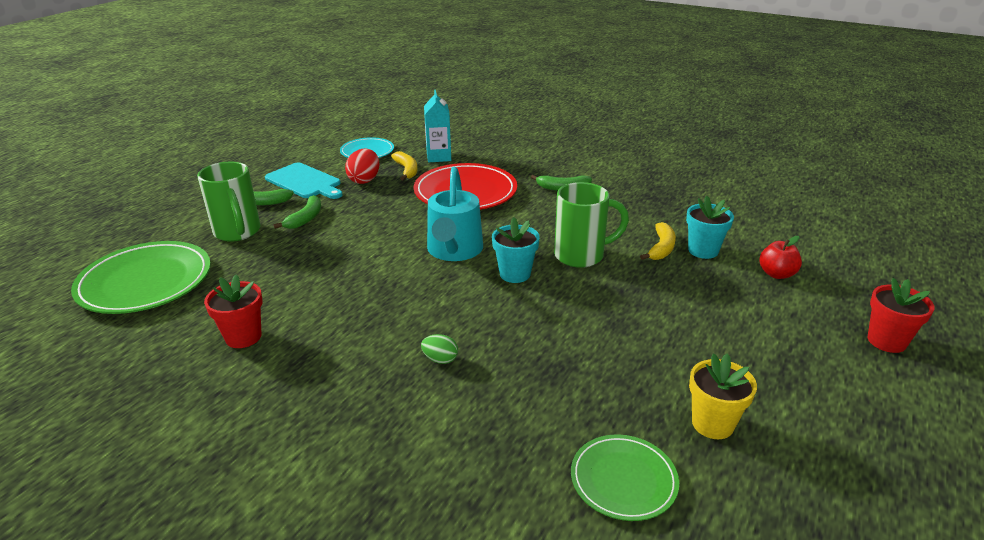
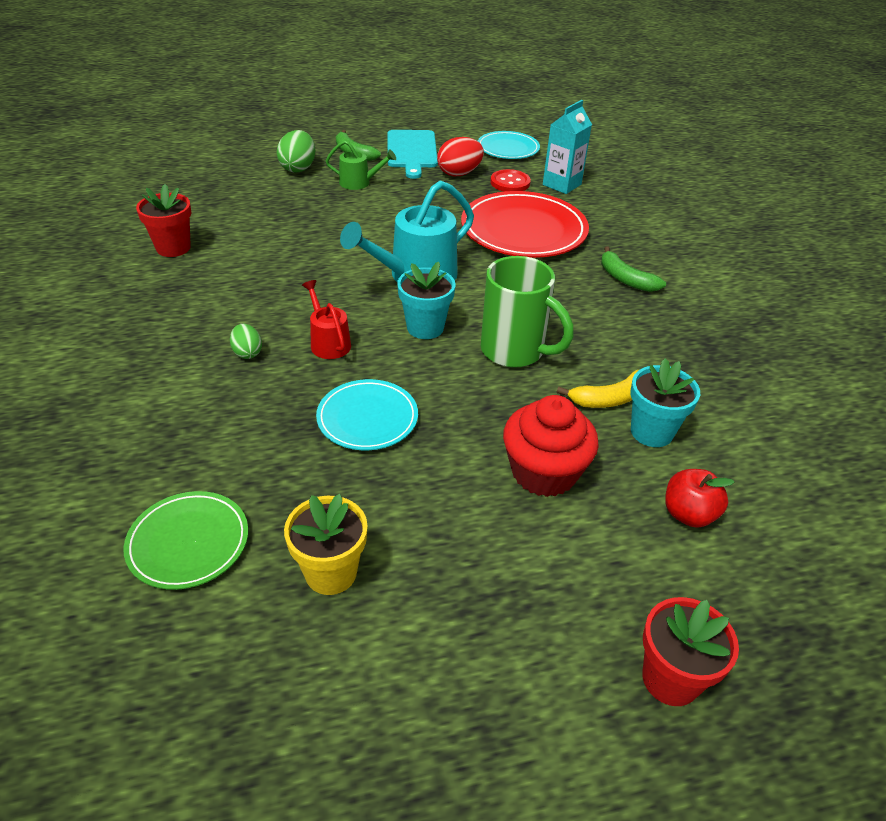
camera: 45 degrees right, 10 degrees up
green plate [71,241,211,314] -> none
green mug [197,162,261,242] -> green egg [277,130,315,172]
green banana [274,195,321,229] -> green watering can [326,140,396,190]
yellow banana [391,151,417,180] -> red button [491,169,531,192]
none -> red watering can [302,280,351,359]
none -> turquoise plate [316,379,418,450]
none -> red cupcake [503,395,599,497]

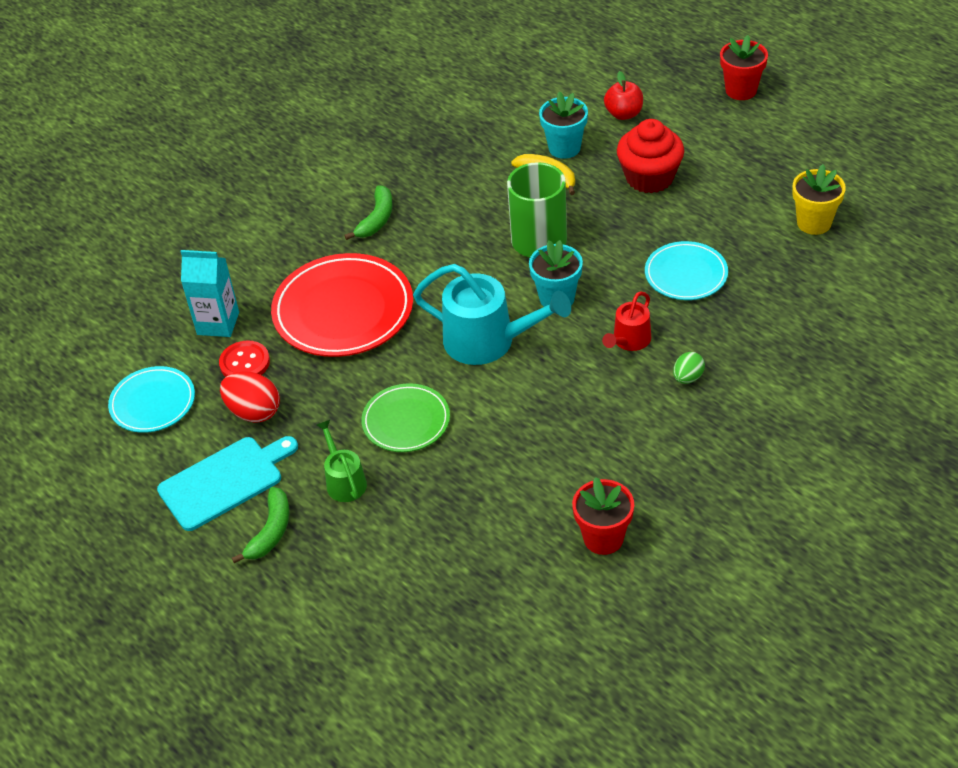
camera: 115 degrees left, 5 degrees up
green plate [123,491,248,590] -> green plate moved to [361,384,450,452]
green egg [277,130,315,172] -> none

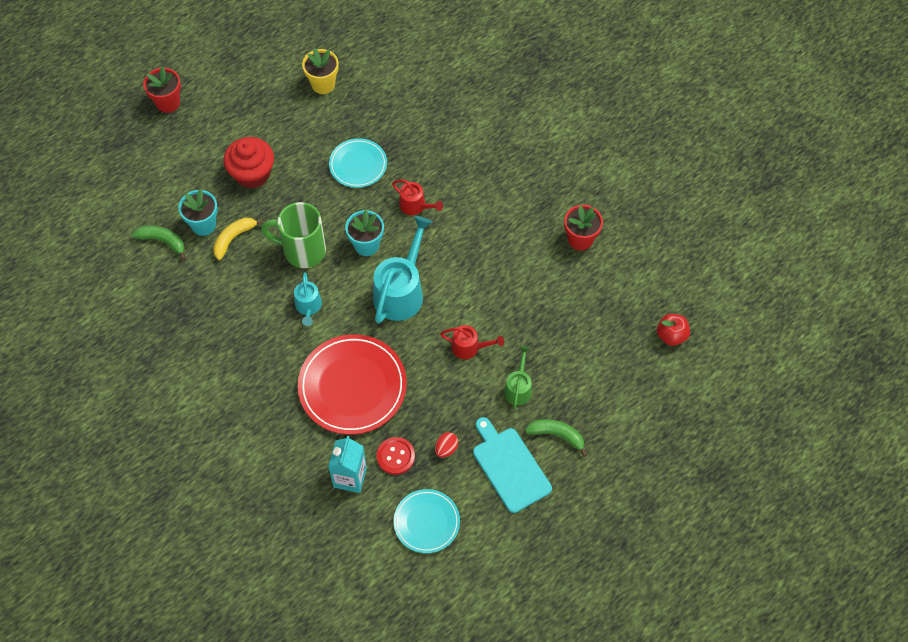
camera: 90 degrees left, 15 degrees up
red egg [220,371,280,423] -> red egg [435,432,459,458], size x0.60
green watering can [317,420,367,502] -> green watering can turned 120 degrees clockwise [504,346,532,409]
green banana [344,185,393,240] -> green banana moved to [132,226,186,260]
green plate [361,384,450,452] -> red watering can [440,325,504,359]
red apple [604,71,643,120] -> red apple moved to [657,314,690,346]
green egg [673,352,705,384] -> none
none -> turquoise watering can [294,272,322,326]

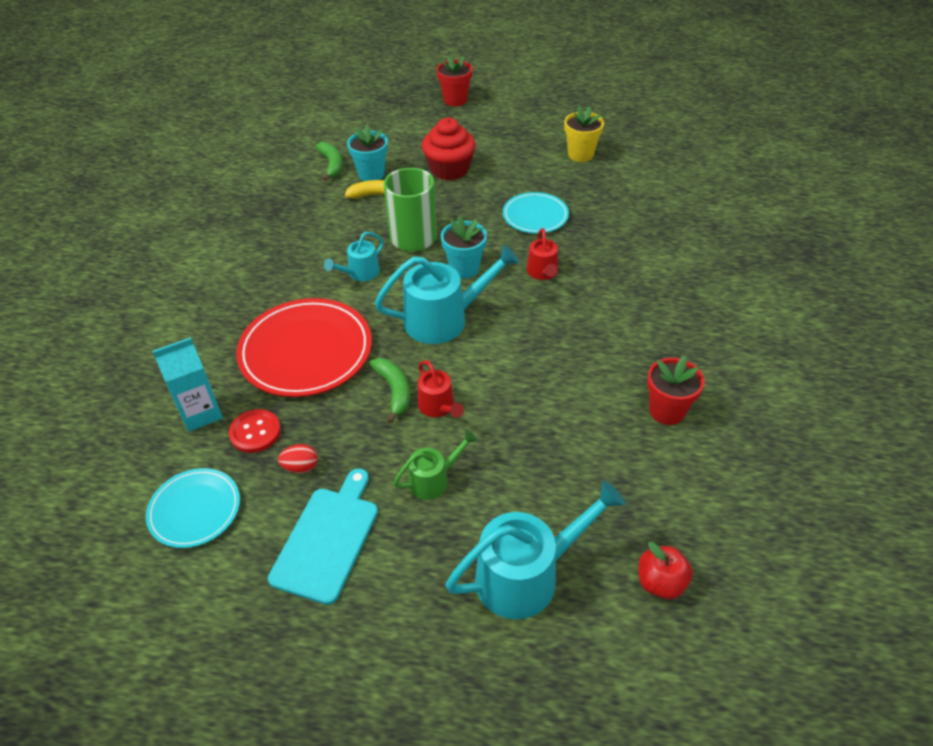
camera: 50 degrees right, 15 degrees down
green banana [525,419,587,457] -> green banana moved to [370,358,410,423]
none -> turquoise watering can [445,480,626,619]

